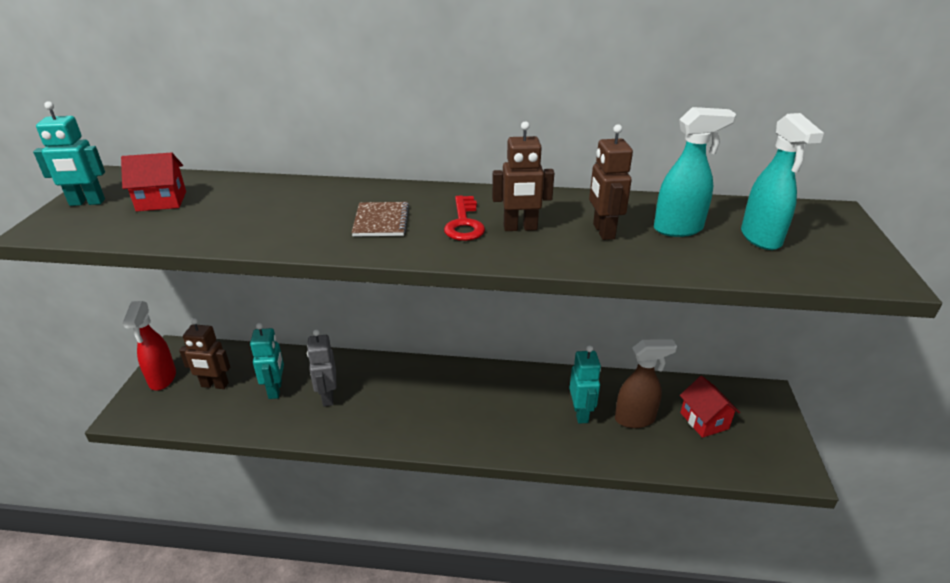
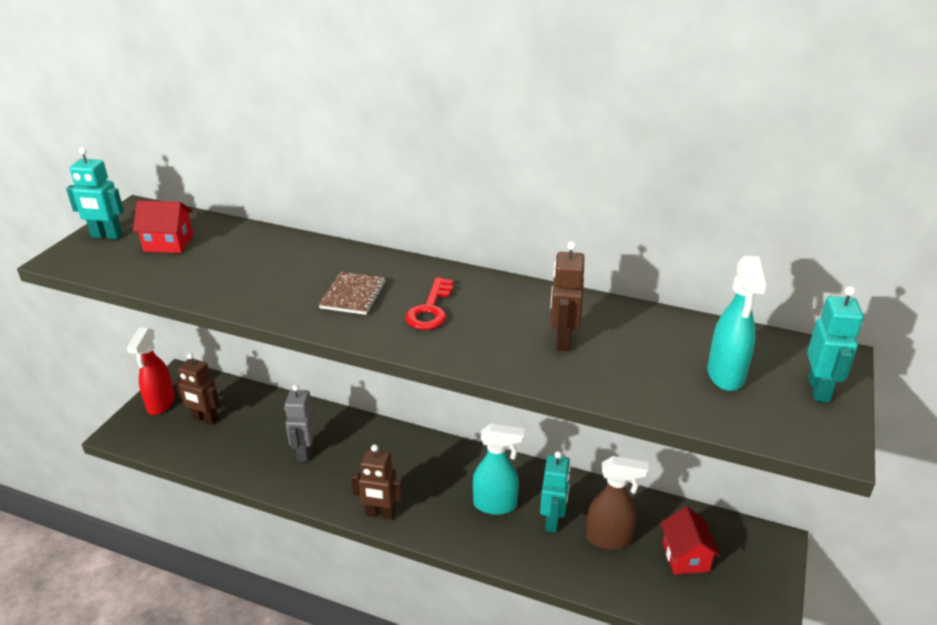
camera: 15 degrees right, 0 degrees up
turquoise robot [250,323,284,399] -> turquoise robot moved to [807,286,864,402]
brown robot [492,121,554,231] -> brown robot moved to [351,444,404,520]
turquoise spray bottle [654,107,736,237] -> turquoise spray bottle moved to [473,424,525,515]

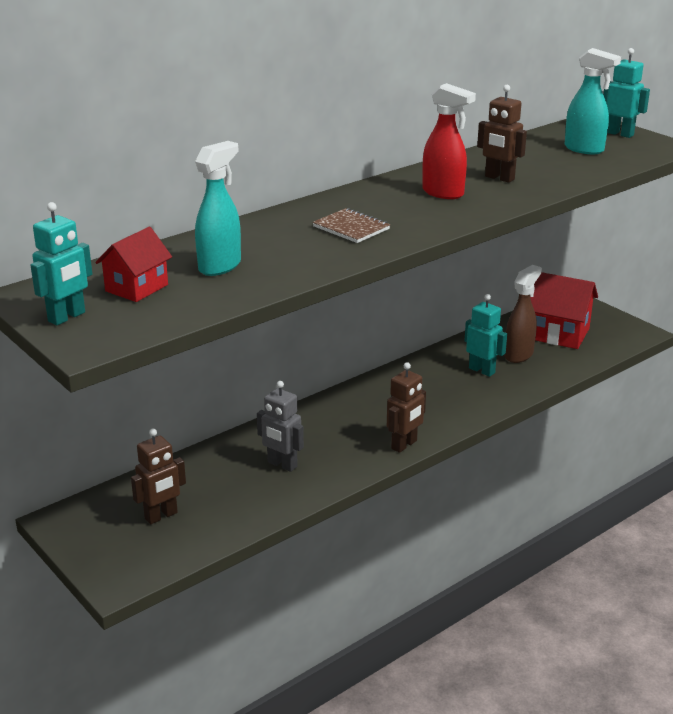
camera: 60 degrees left, 5 degrees down
red spray bottle [127,327,175,415] -> red spray bottle moved to [422,83,476,199]
red key [405,277,453,330] -> none
turquoise spray bottle [473,424,525,515] -> turquoise spray bottle moved to [195,141,241,276]
red house [661,507,720,575] -> red house [530,272,598,349], size x1.59

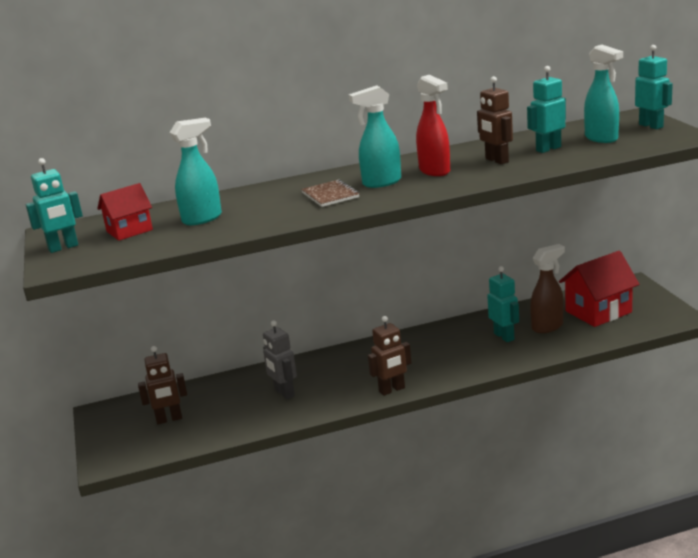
camera: 25 degrees right, 5 degrees down
red house [530,272,598,349] -> red house turned 75 degrees counterclockwise [559,251,639,327]
none -> turquoise spray bottle [349,86,401,188]
none -> turquoise robot [527,66,566,153]

